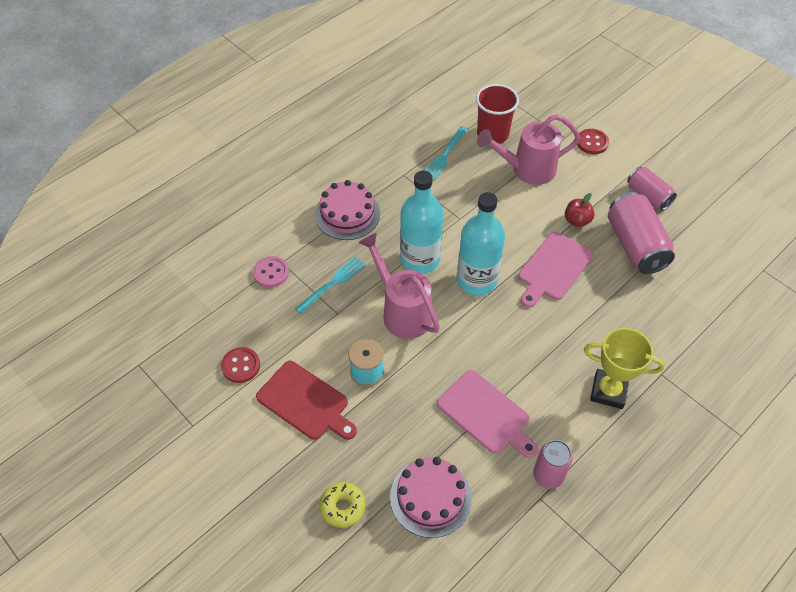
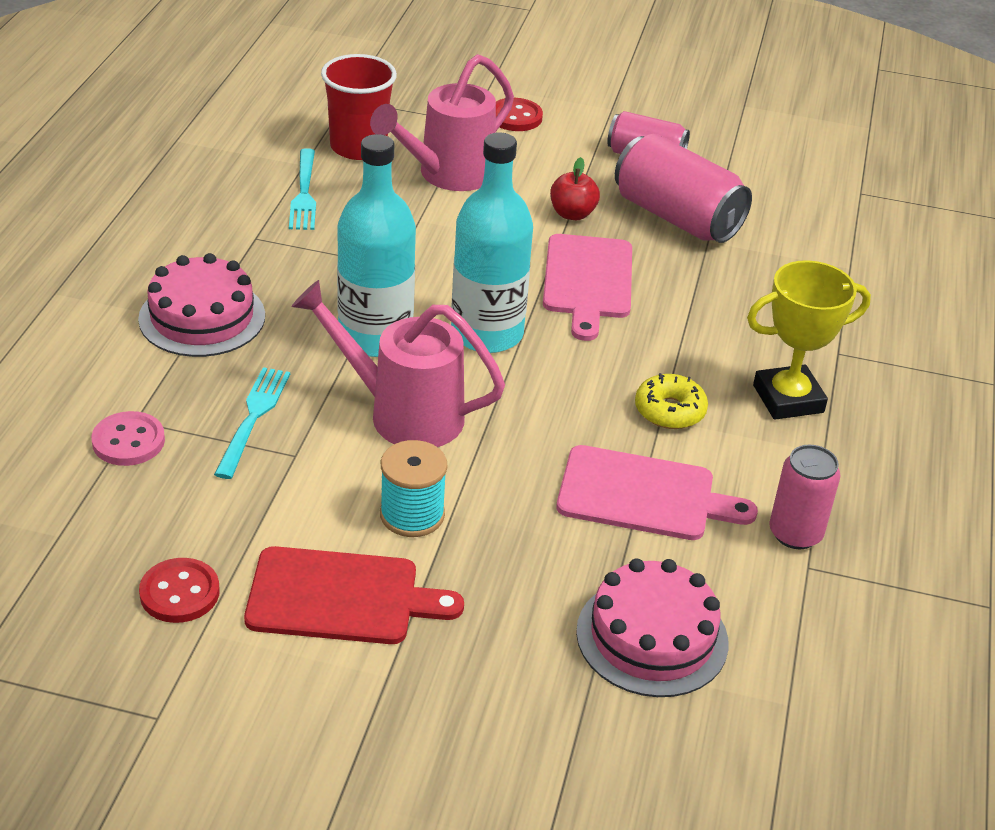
camera: 35 degrees left, 15 degrees down
yellow donut [319,482,366,528] -> yellow donut moved to [635,373,708,429]

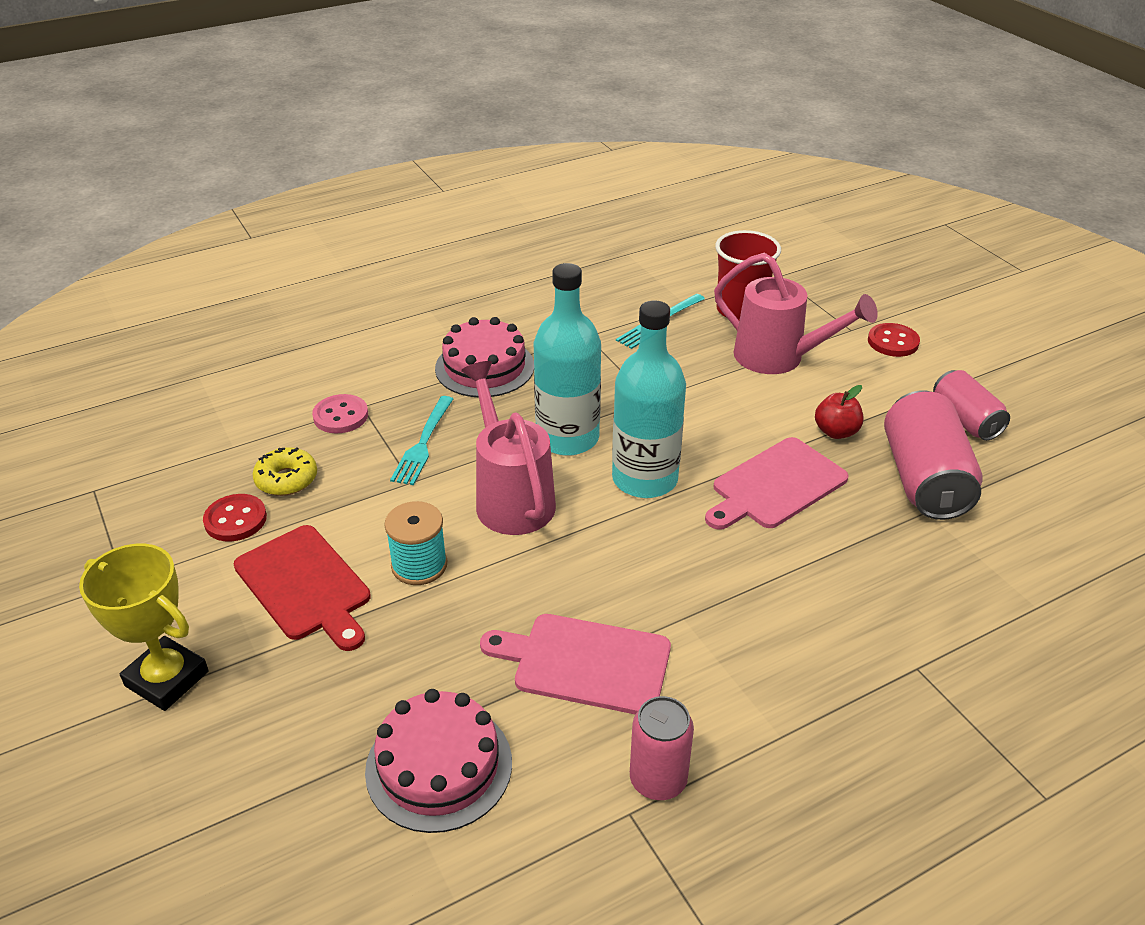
camera: 50 degrees right, 0 degrees up
turquoise fork [214,367,290,479] -> turquoise fork turned 135 degrees clockwise [390,396,453,485]
pink watering can [370,54,514,191] -> pink watering can turned 150 degrees counterclockwise [714,253,878,374]
pink cutting board [556,445,758,540] -> pink cutting board turned 135 degrees clockwise [480,614,671,715]
yellow donut [635,373,708,429] -> yellow donut moved to [253,447,317,496]
yellow trophy [747,260,871,420] -> yellow trophy moved to [79,544,209,711]

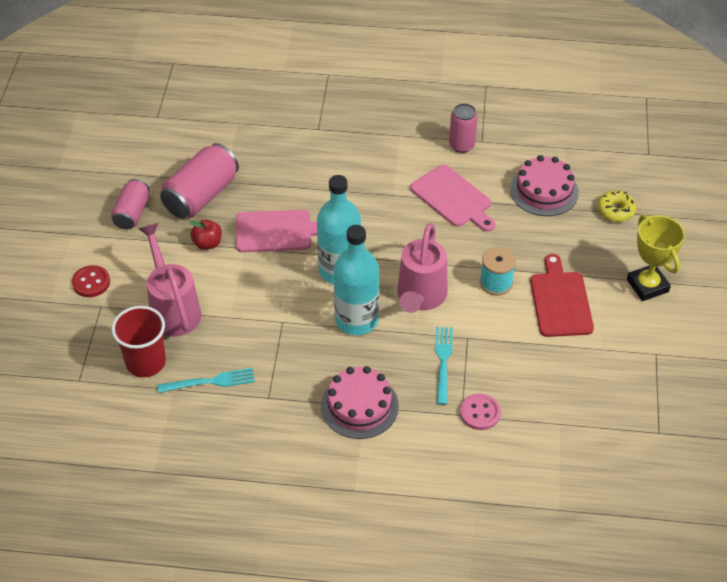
camera: 145 degrees left, 10 degrees up
red button [203,494,267,542] -> none
yellow donut [253,447,317,496] -> yellow donut moved to [597,191,636,222]
turquoise fork [390,396,453,485] -> turquoise fork turned 45 degrees counterclockwise [435,327,453,405]

